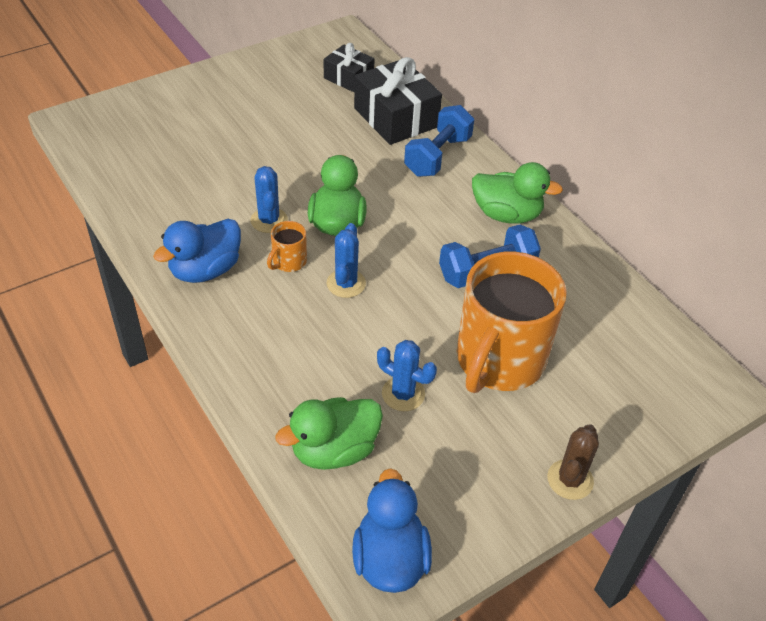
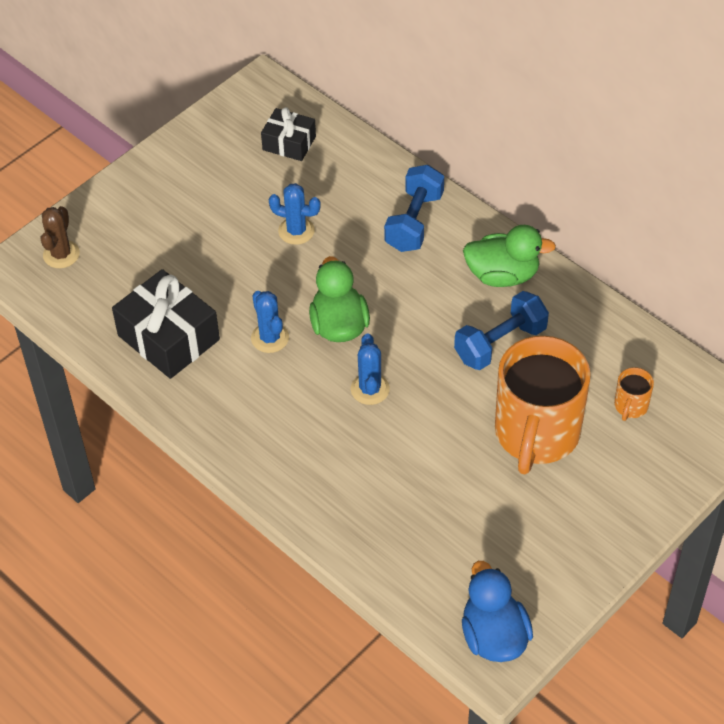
camera: 10 degrees left, 5 degrees up
blue duck [153,219,241,283] -> none
orange mug [267,221,307,272] -> orange mug moved to [614,367,654,421]
green duck [275,397,383,470] -> none
black gift [354,57,442,145] -> black gift moved to [112,269,220,379]
blue cactus [377,340,437,411] -> blue cactus moved to [269,183,321,245]
brown cactus [547,424,599,500] -> brown cactus moved to [41,206,80,268]

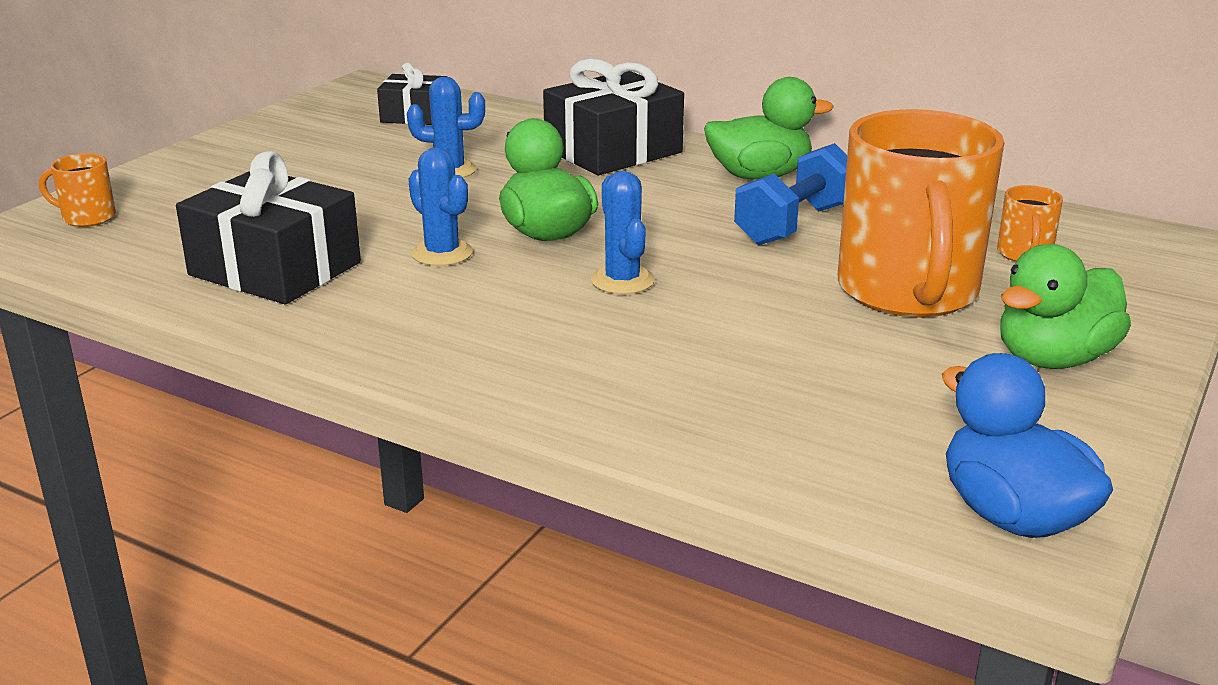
camera: 15 degrees left, 25 degrees down
brown cactus [41,206,80,268] -> orange mug [39,153,116,227]
blue dumbbell [384,165,444,252] -> black gift [543,59,684,175]
none -> green duck [1000,244,1131,369]

